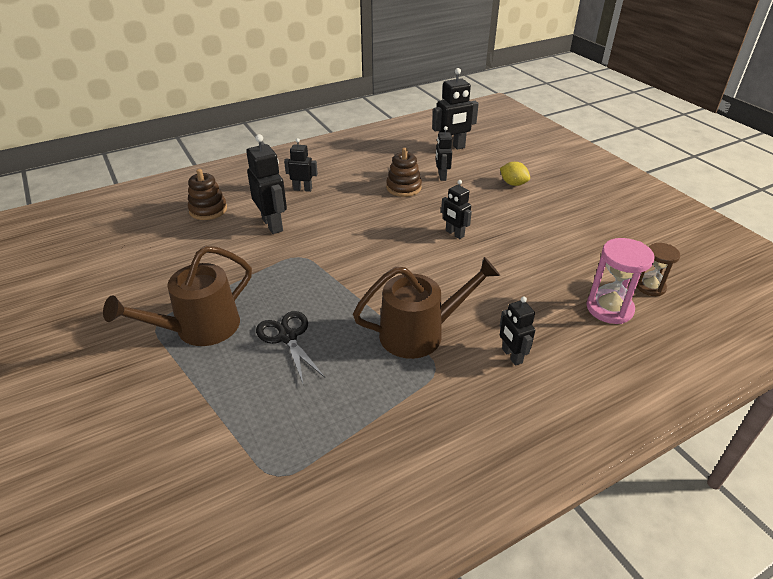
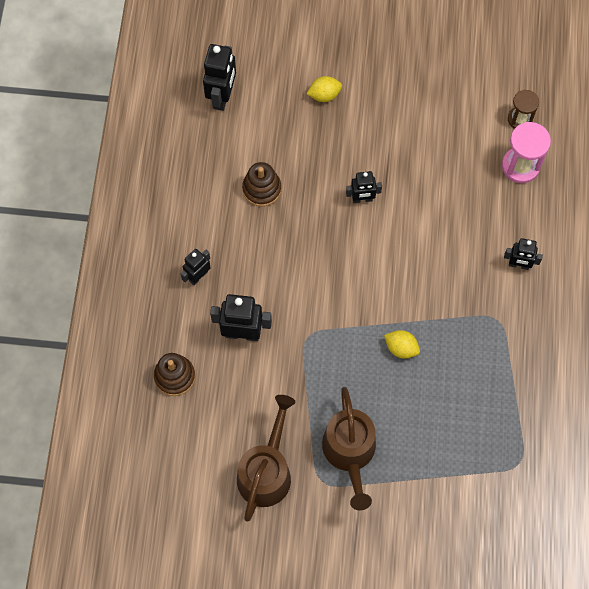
camera: 55 degrees left, 30 degrees up
black scissors [256,311,325,386] -> none
brown watering can [353,257,500,359] -> brown watering can moved to [237,395,296,522]
black robot [435,126,452,181] -> none
none -> yellow lemon [384,330,420,359]

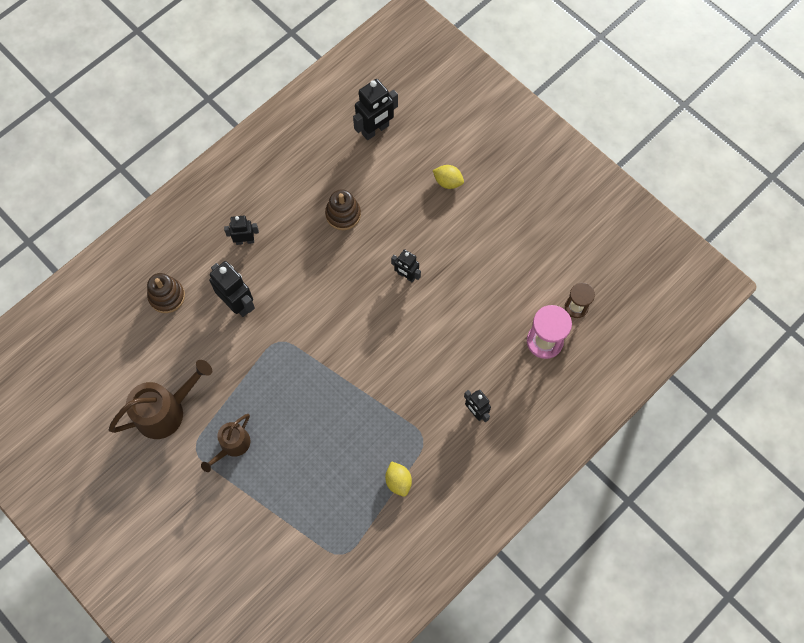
camera: 40 degrees right, 0 degrees up
brown watering can [322,387,376,510] -> brown watering can [201,414,251,472], size x0.61
yellow lemon [384,330,420,359] -> yellow lemon moved to [385,461,412,497]

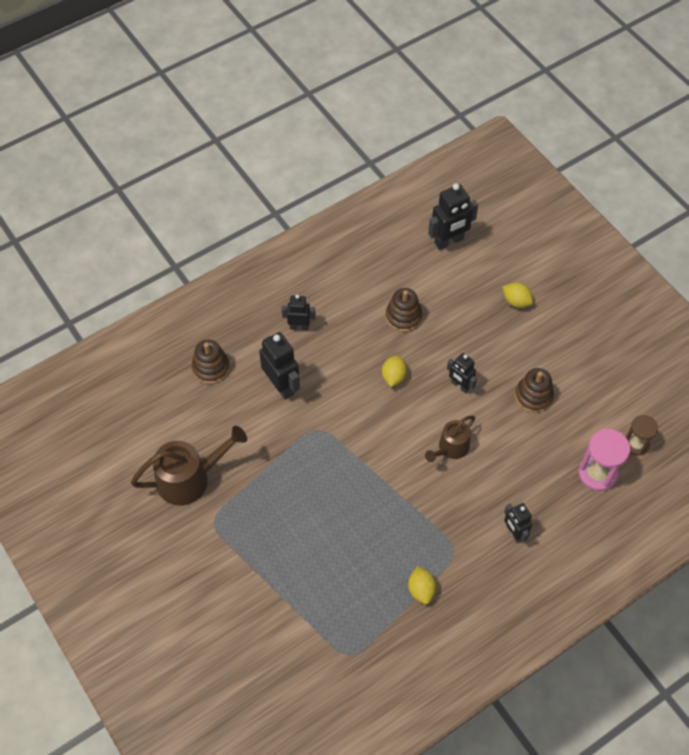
camera: 10 degrees right, 10 degrees down
brown watering can [201,414,251,472] -> brown watering can moved to [425,416,475,462]
none -> yellow lemon [382,355,407,387]
none -> brown stacking toy [515,368,554,413]

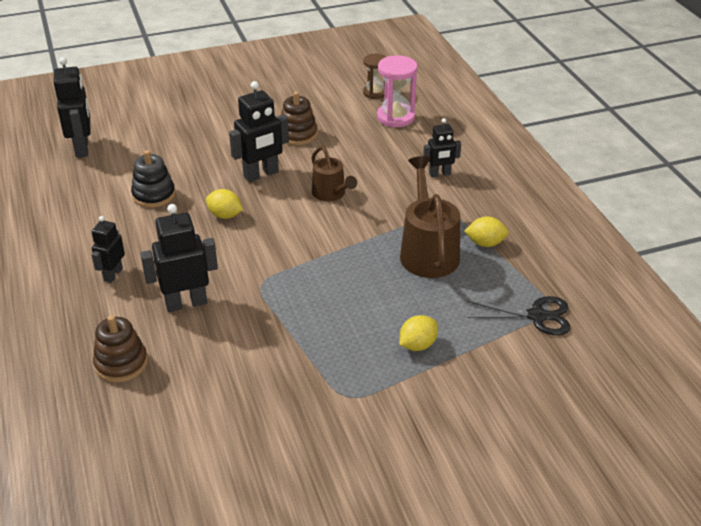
camera: 75 degrees left, 20 degrees down
brown watering can [131,426,247,506] -> brown watering can moved to [400,156,460,278]
brown stacking toy [385,288,422,332] -> black stacking toy [131,150,175,208]
black robot [447,353,477,393] -> black robot [229,81,289,182], size x1.62
yellow lemon [502,282,534,308] -> yellow lemon moved to [399,315,438,351]
none -> black scissors [467,296,570,335]

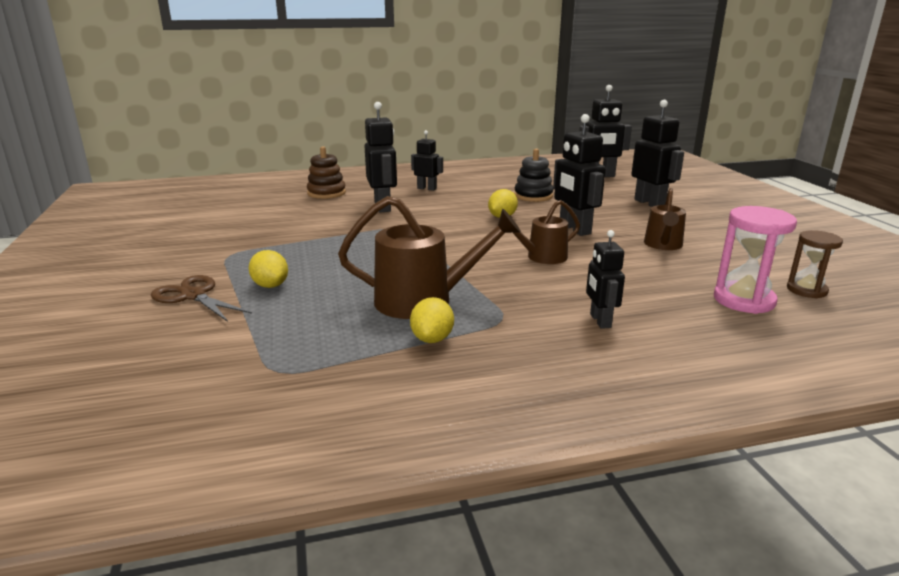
camera: 95 degrees right, 15 degrees down
brown stacking toy [281,92,318,145] -> brown watering can [644,188,686,250]
black scissors [467,296,570,335] -> none
none -> brown scissors [151,275,252,322]
none -> black robot [631,100,684,207]

